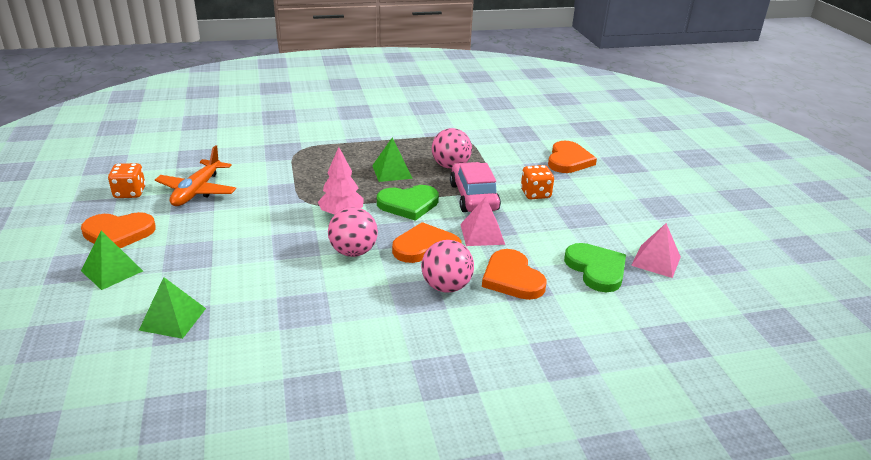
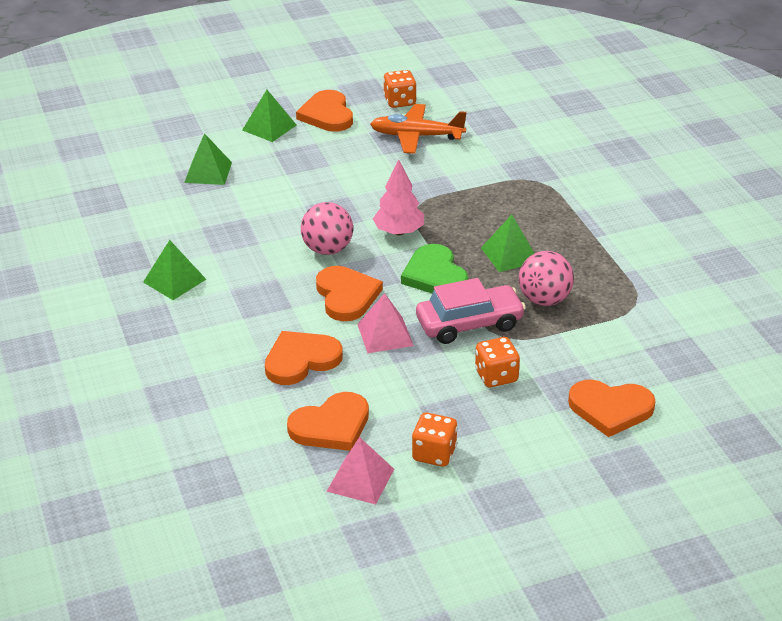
camera: 85 degrees right, 5 degrees up
pink ball [421,240,474,293] -> none
green heart [564,243,626,292] -> orange heart [287,392,369,451]
none -> green pyramid [143,240,206,300]
none -> orange dice [412,413,458,467]

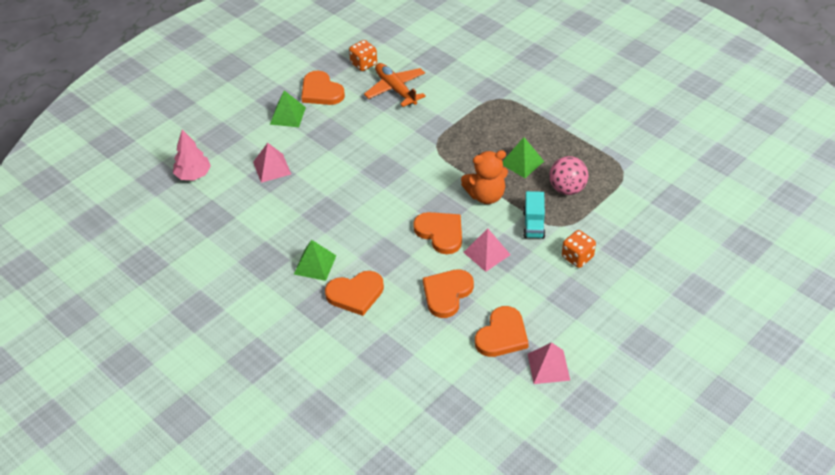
camera: 25 degrees left, 10 degrees up
green pyramid [184,133,232,185] -> pink pyramid [253,143,291,183]
pink ball [301,202,353,255] -> none
orange plane [370,104,467,154] -> orange plane turned 75 degrees clockwise [364,63,426,107]
pink tree [373,160,424,235] -> pink tree moved to [173,130,211,181]
green heart [401,244,468,293] -> orange teddy bear [461,150,508,204]
orange dice [412,413,458,467] -> none
pink car [416,278,526,344] -> turquoise truck [523,191,545,239]
orange heart [568,380,656,437] -> orange heart moved to [325,271,384,316]

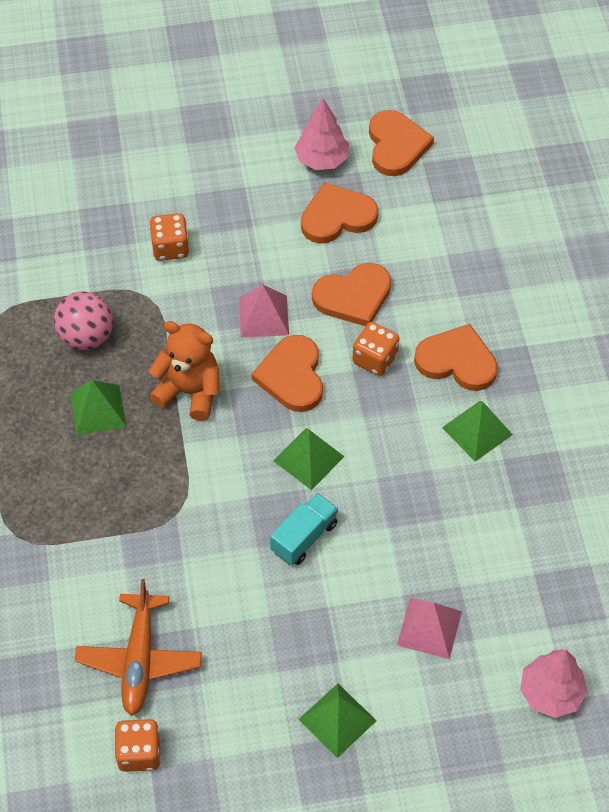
camera: 145 degrees left, 10 degrees up
orange heart [301,71,345,105] -> orange heart moved to [369,110,434,176]
turquoise truck [523,191,545,239] -> turquoise truck moved to [270,493,338,565]
pink pyramid [528,342,570,384] -> pink tree [294,99,349,170]
none -> green pyramid [273,428,345,490]
none -> orange dice [353,322,399,376]

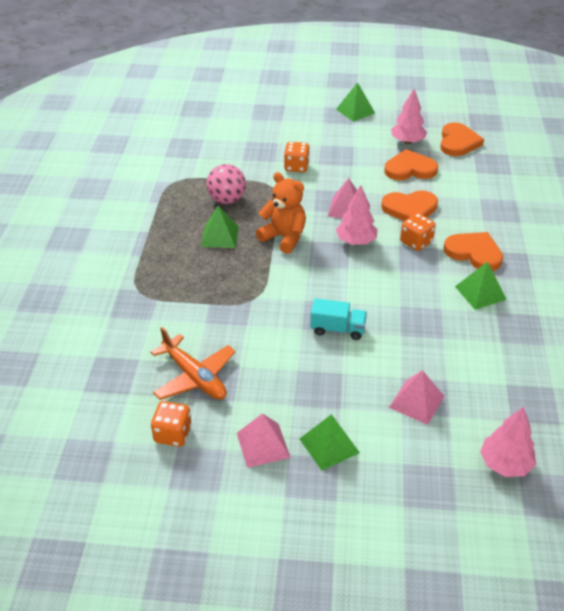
camera: 15 degrees right, 15 degrees down
orange plane [75,579,202,716] -> orange plane turned 60 degrees counterclockwise [150,327,236,400]
orange heart [252,335,323,412] -> pink tree [336,185,378,245]
turquoise truck [270,493,338,565] -> turquoise truck turned 45 degrees clockwise [310,298,367,340]
green pyramid [273,428,345,490] -> green pyramid moved to [336,82,375,121]
none -> pink pyramid [237,413,291,468]

